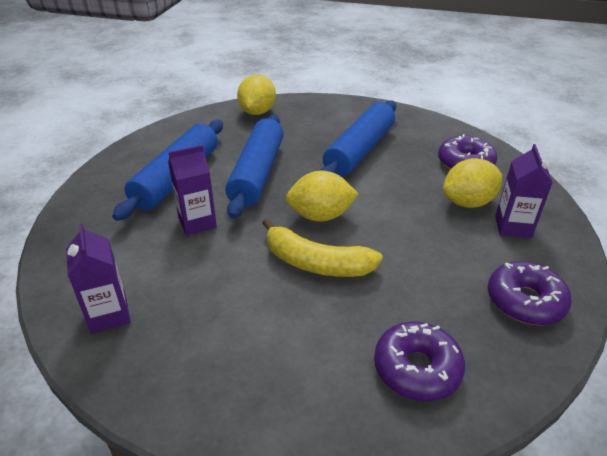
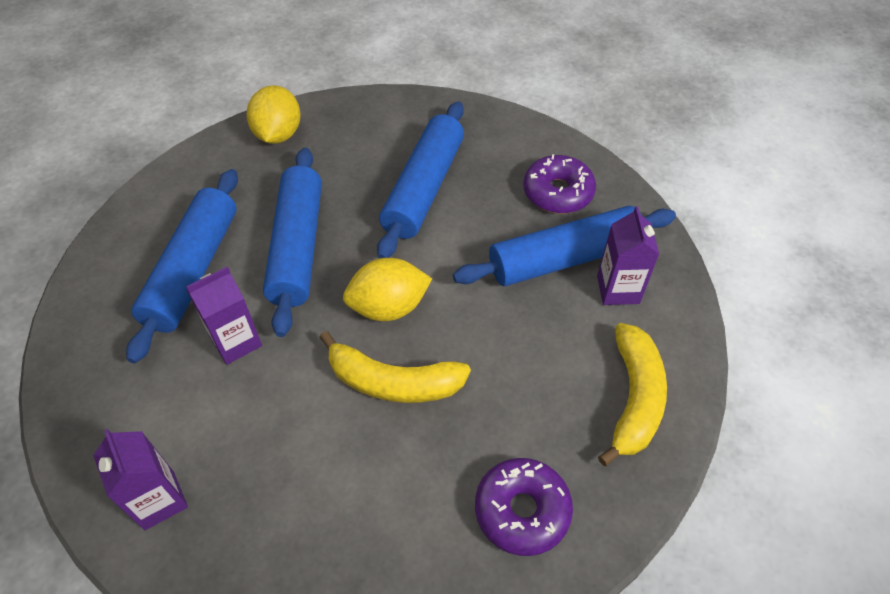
camera: 10 degrees left, 15 degrees up
yellow lemon [443,158,502,208] -> blue rolling pin [453,206,676,286]
purple donut [488,261,572,325] -> yellow banana [598,323,667,466]

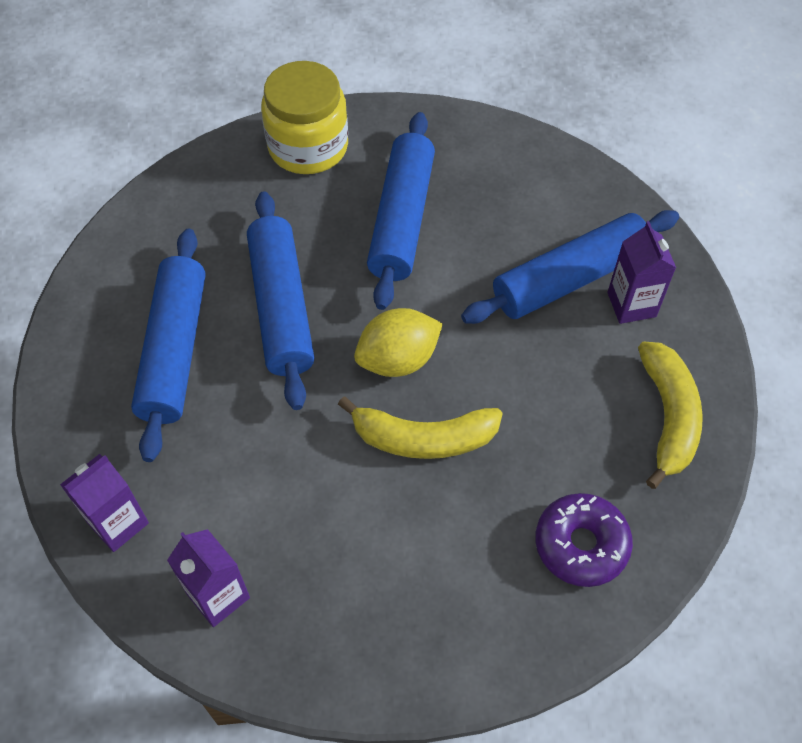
camera: 10 degrees left, 5 degrees up
purple carton [186,266,262,365] -> purple carton moved to [60,454,149,552]
yellow lemon [247,85,301,144] -> none
purple donut [523,154,596,214] -> none
none -> yellow jar [261,61,348,174]

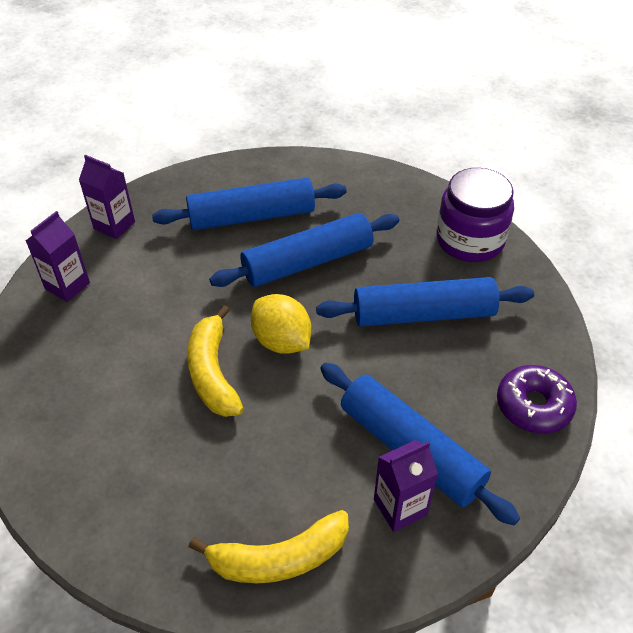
camera: 75 degrees right, 10 degrees down
yellow jar [261,61,348,174] -> purple jar [436,168,514,262]
purple donut [535,493,633,587] -> purple donut moved to [497,365,577,434]

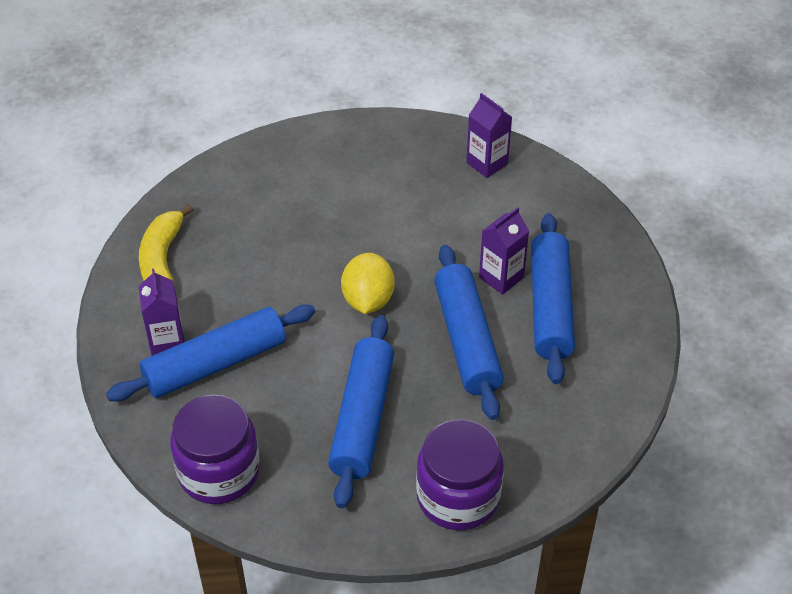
camera: 105 degrees right, 0 degrees up
purple carton [79,155,135,239] -> purple carton moved to [479,207,529,295]
yellow banana [187,305,244,417] -> none
yellow lemon [251,294,311,354] -> yellow lemon turned 60 degrees counterclockwise [341,253,395,314]
purple donut [497,365,577,434] -> purple jar [170,395,260,504]

